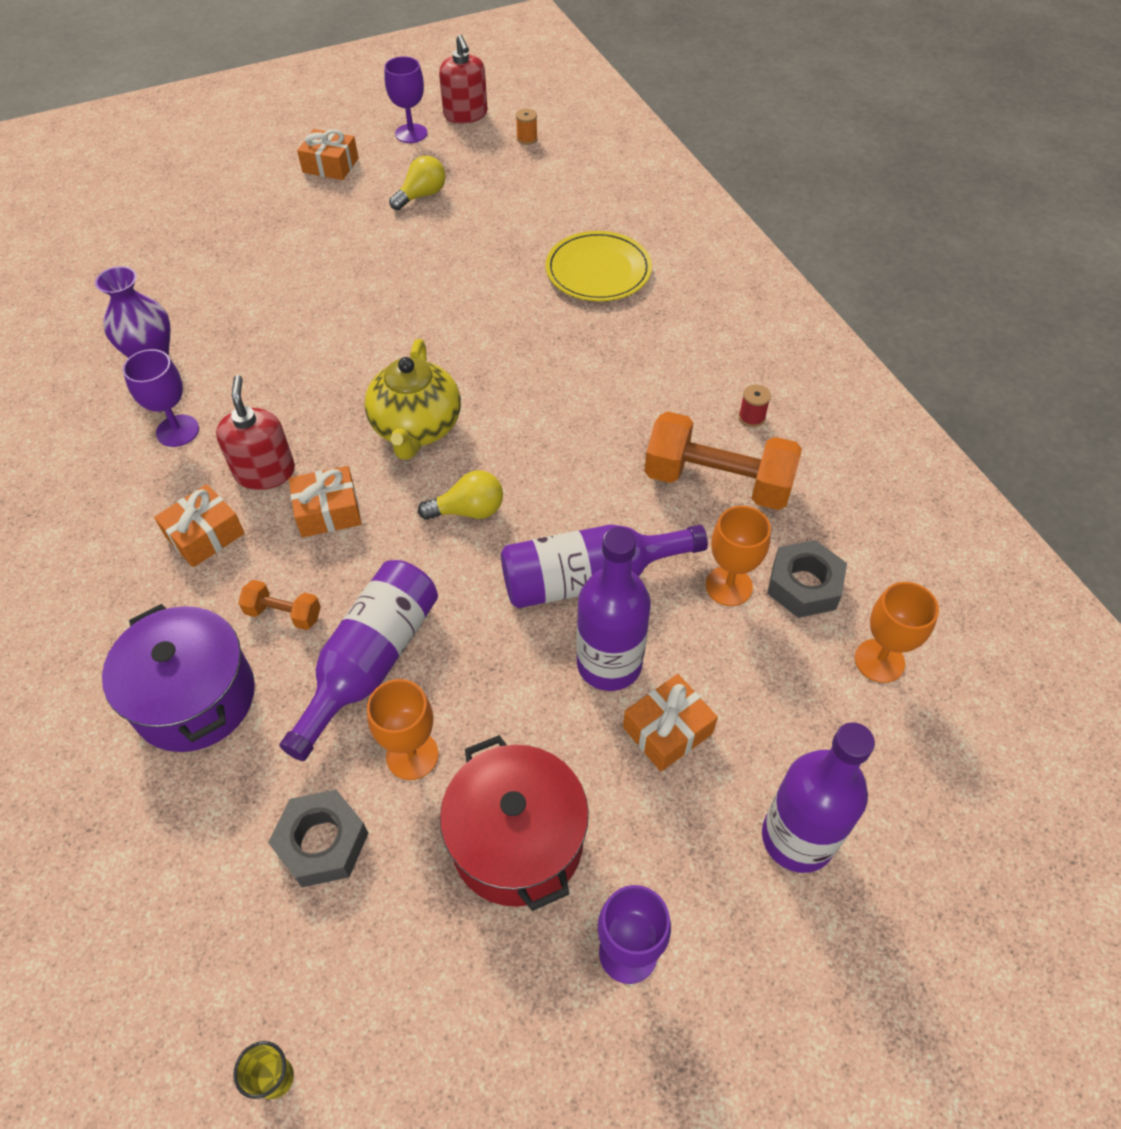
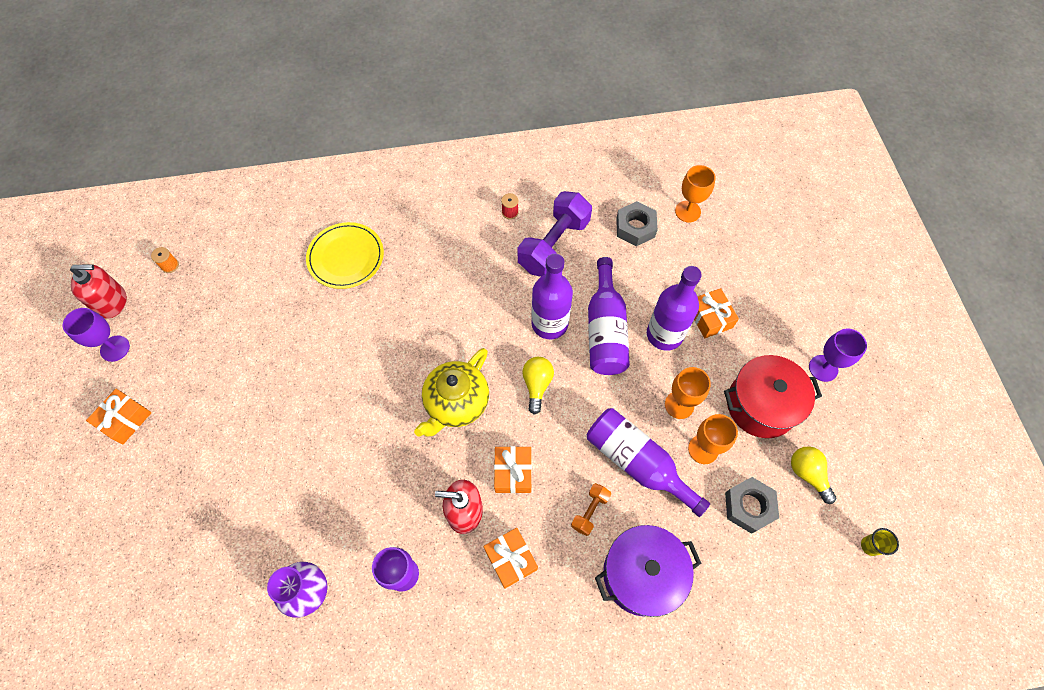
camera: 75 degrees left, 10 degrees up
yellow teapot [365,339,461,460] -> yellow teapot turned 105 degrees clockwise [414,348,489,437]
yellow light bulb [389,156,446,210] -> yellow light bulb moved to [791,446,837,504]
orange dumbbell [644,412,802,510] -> purple dumbbell [518,191,592,277]
orange goblet [706,506,771,606] -> orange goblet moved to [665,367,711,419]
purple bottle [762,722,875,873] -> purple bottle moved to [531,254,573,339]

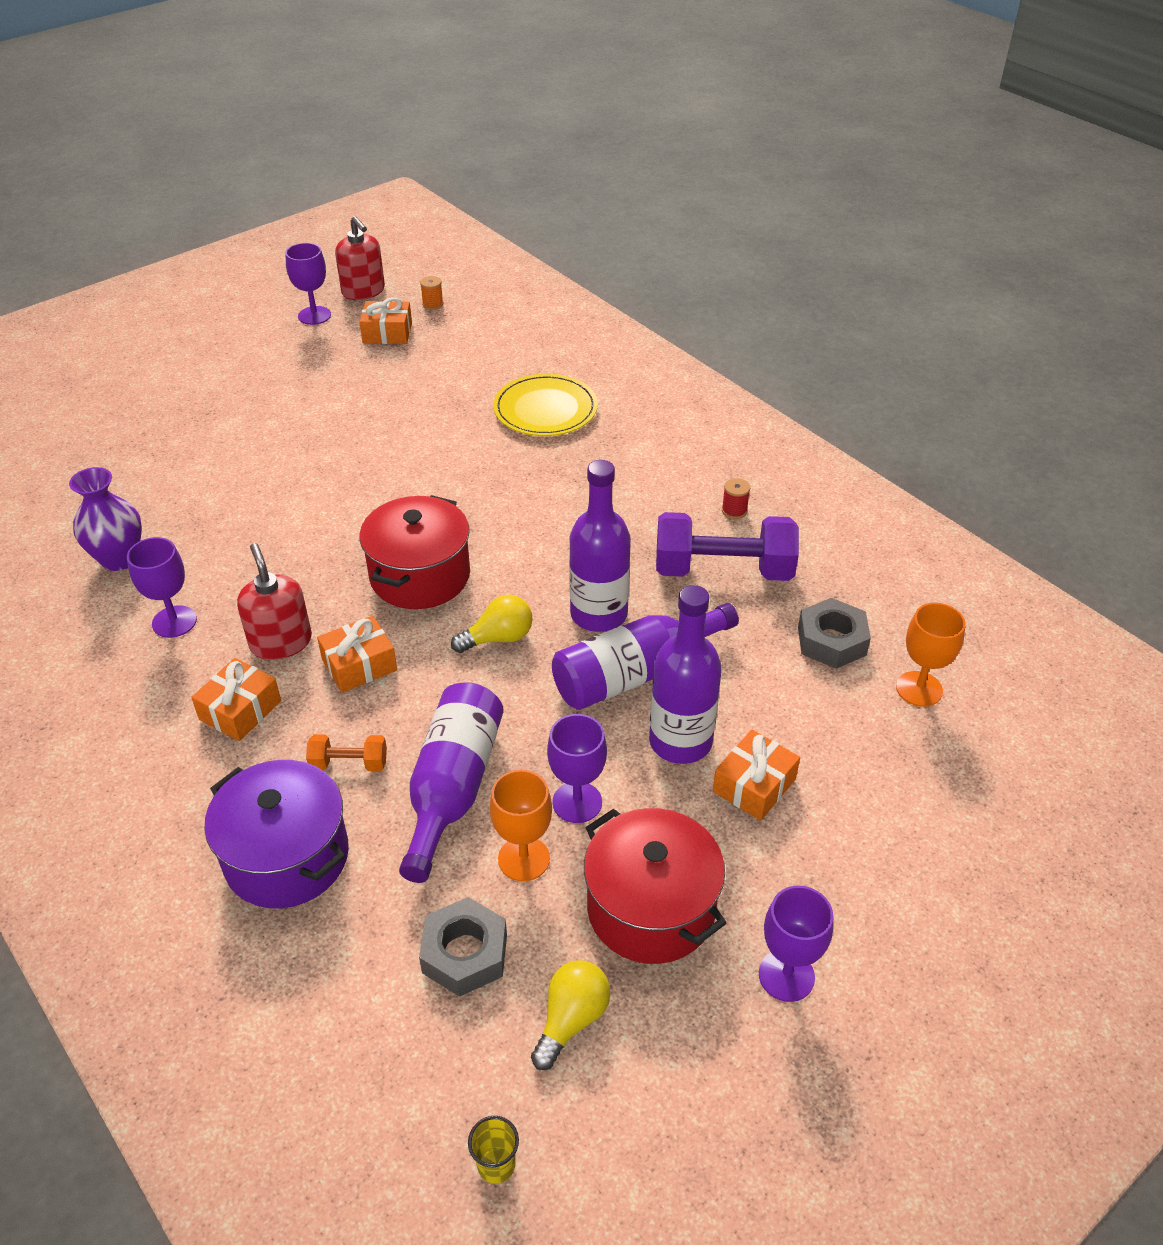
camera: 60 degrees right, 20 degrees down
orange gift [86,389,152,445] -> orange gift moved to [359,297,412,344]
yellow teapot [414,348,489,437] -> red pot [360,495,470,609]
orange goblet [665,367,711,419] -> purple goblet [547,714,607,823]

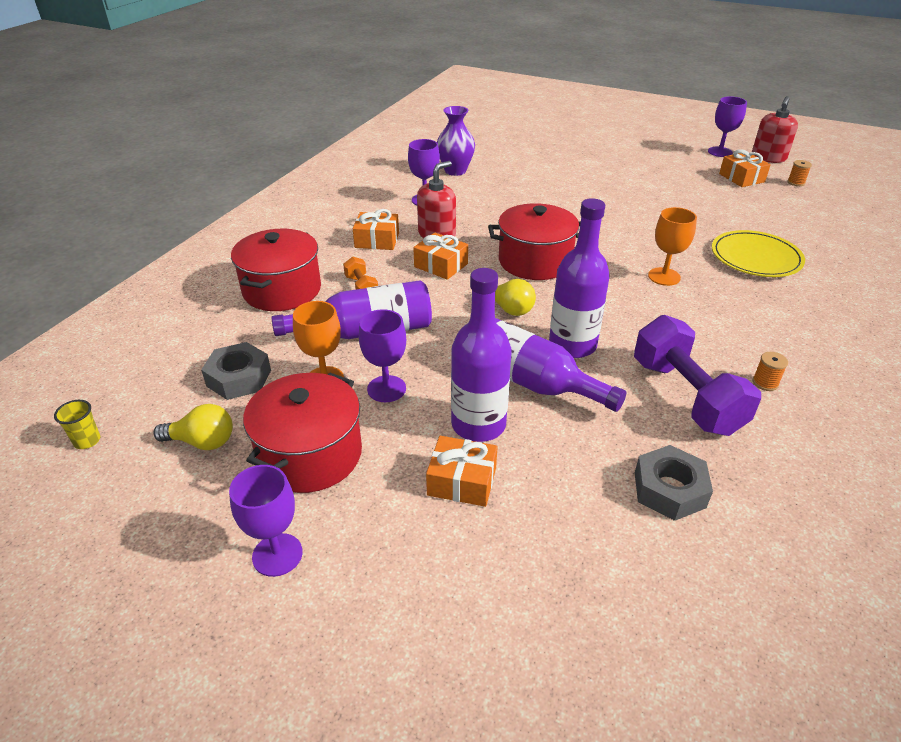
camera: 65 degrees right, 5 degrees down
purple pot [204,760,349,909] -> red pot [231,229,321,311]
red spool [722,478,750,519] -> orange spool [753,352,788,391]
orange goblet [896,603,966,707] -> orange goblet moved to [648,207,697,286]

